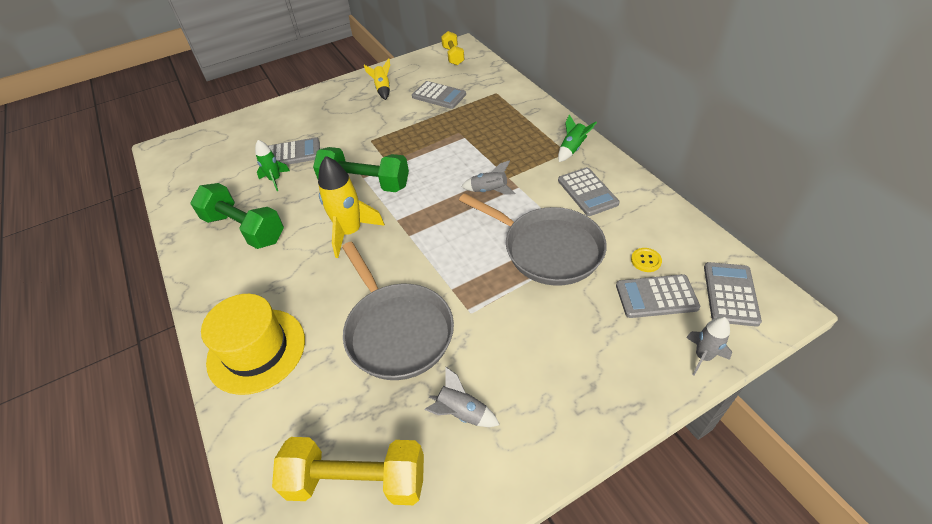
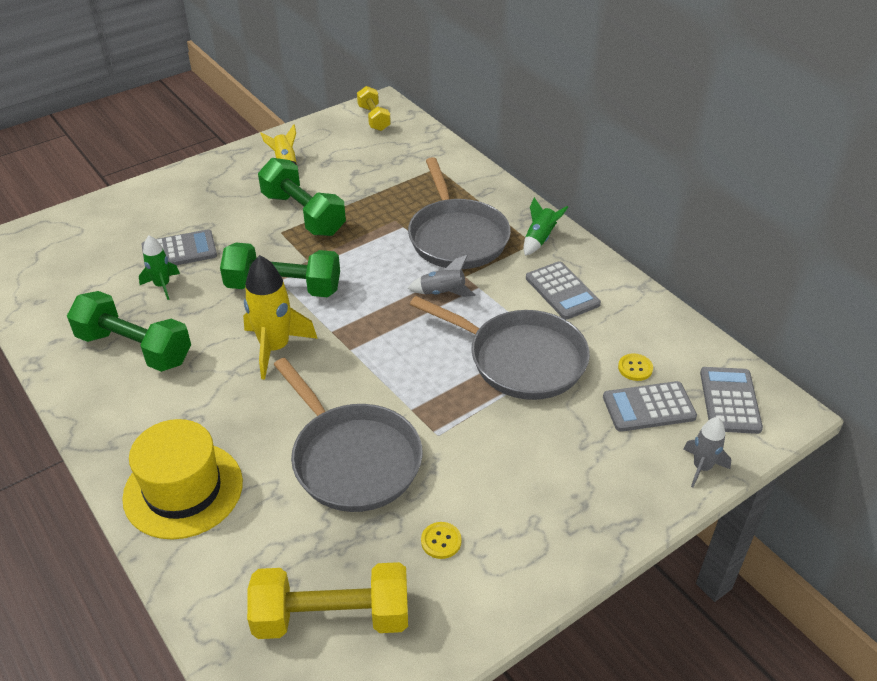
camera: 10 degrees left, 5 degrees down
grey calculator [412,81,466,109] -> none
grey rocket [425,367,500,427] -> yellow button [421,522,462,559]
none -> green dumbbell [258,158,346,236]
none -> grey pan [408,157,511,269]

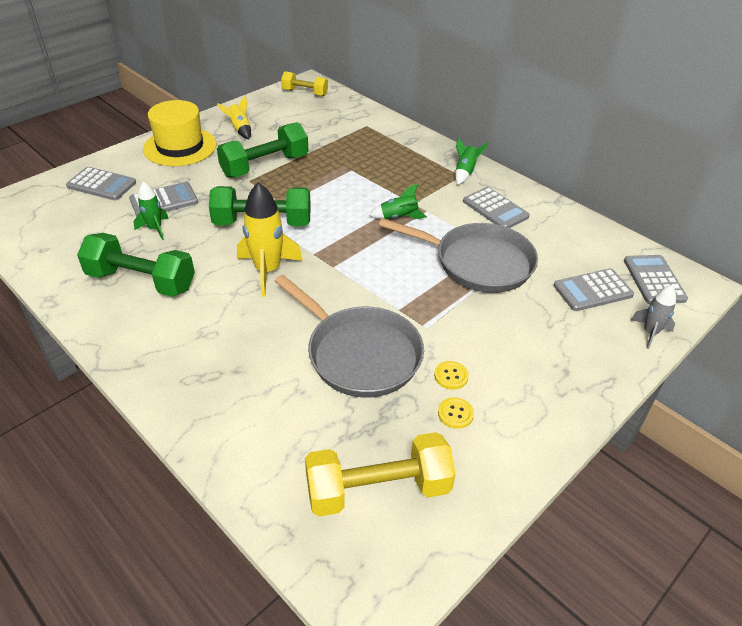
camera: 10 degrees left, 0 degrees up
yellow hat [122,419,243,540] -> yellow hat moved to [143,100,217,166]
green dumbbell [258,158,346,236] -> green dumbbell turned 75 degrees counterclockwise [217,122,309,178]
yellow dumbbell [357,86,391,131] -> yellow dumbbell turned 45 degrees counterclockwise [281,71,328,96]
grey pan [408,157,511,269] -> none
grey rocket [408,255,476,297] -> green rocket [369,183,427,219]
yellow button [618,353,653,381] -> yellow button moved to [434,361,469,390]
none -> grey calculator [66,167,136,200]

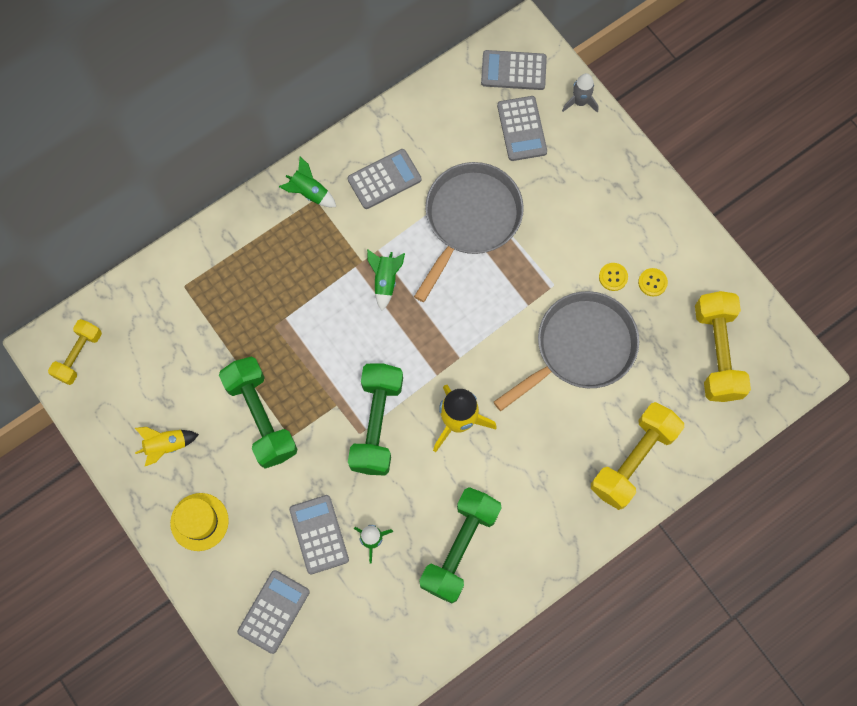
camera: 80 degrees left, 30 degrees up
yellow hat [143,100,217,166] -> yellow hat [170,493,229,551], size x0.62
none -> yellow dumbbell [591,402,684,510]

